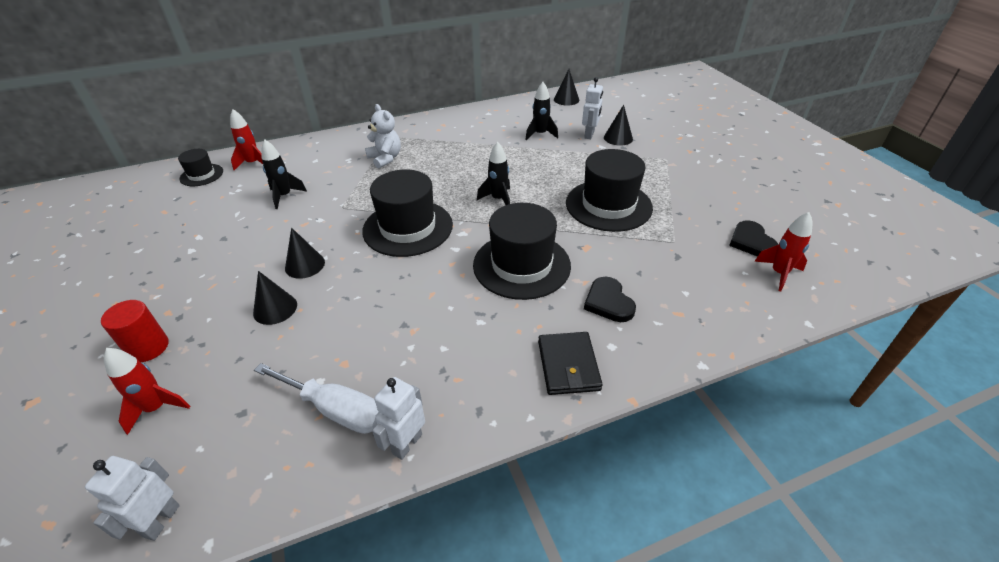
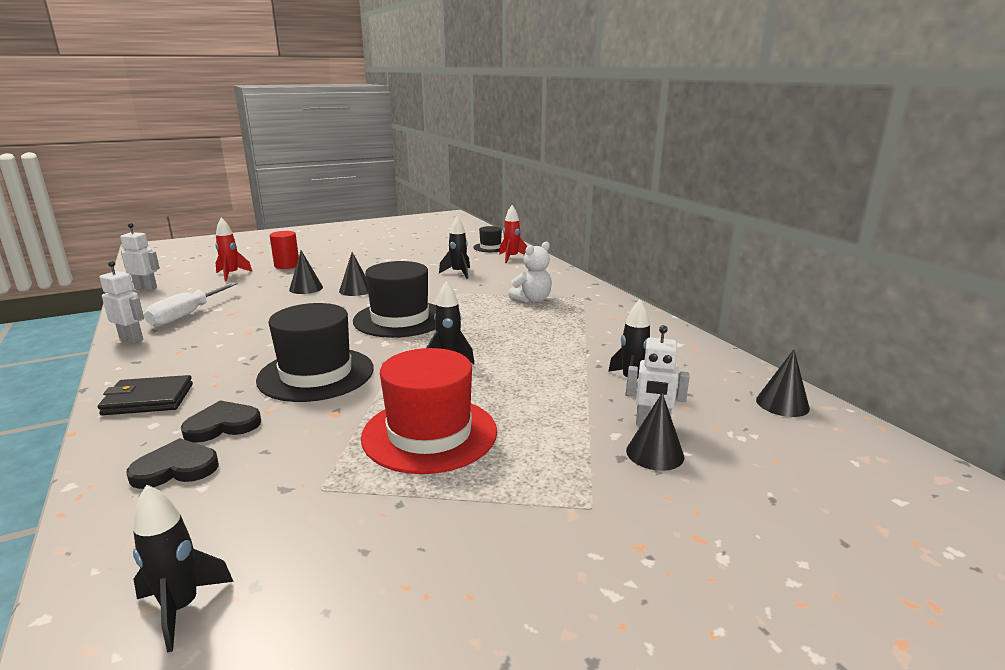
camera: 85 degrees right, 20 degrees down
black hat [566,149,653,232] -> red hat [361,348,497,474]
black heart [729,221,779,257] -> black heart moved to [126,438,219,489]
red rocket [754,212,812,291] -> black rocket [133,485,234,652]

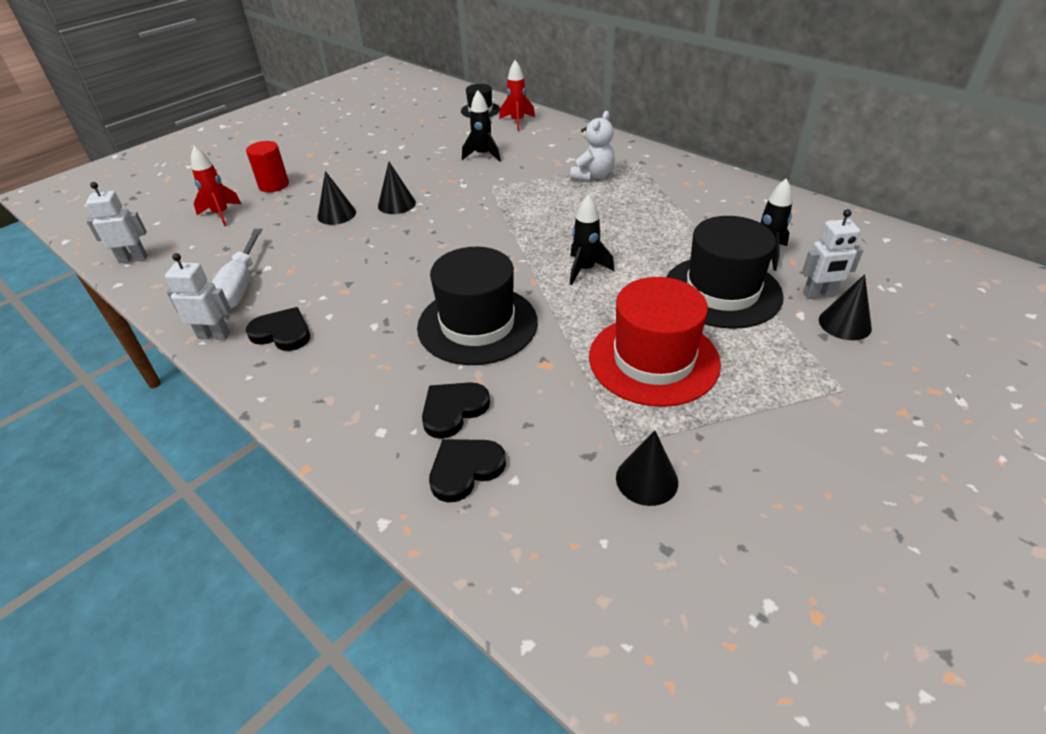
camera: 20 degrees left, 20 degrees up
black wallet [98,375,193,415] -> none
black rocket [133,485,234,652] -> none
black hat [353,261,436,338] -> black hat moved to [666,216,784,329]
black cone [756,349,810,417] -> black cone moved to [616,430,678,506]
none -> black heart [246,307,310,351]

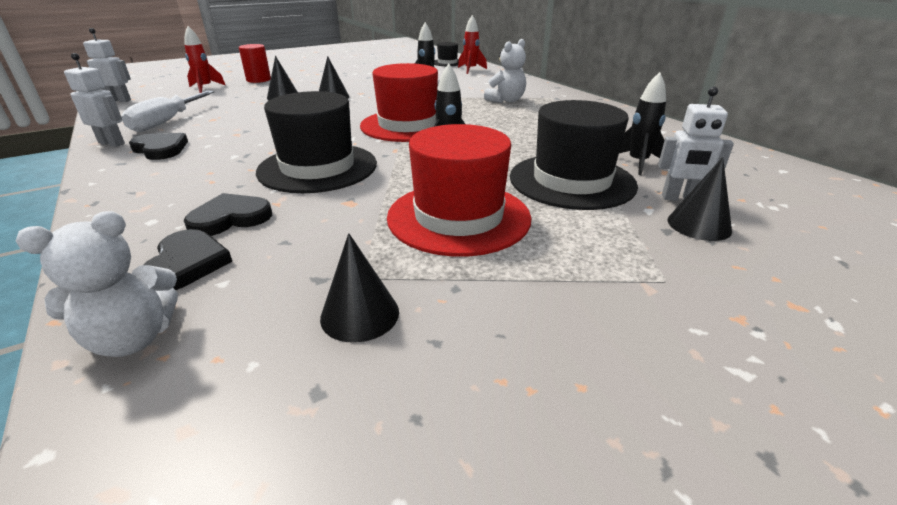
camera: 15 degrees right, 10 degrees down
black heart [429,439,506,502] -> black heart turned 105 degrees clockwise [143,229,232,290]
none -> white teddy bear [16,211,178,357]
none -> red hat [360,63,438,142]

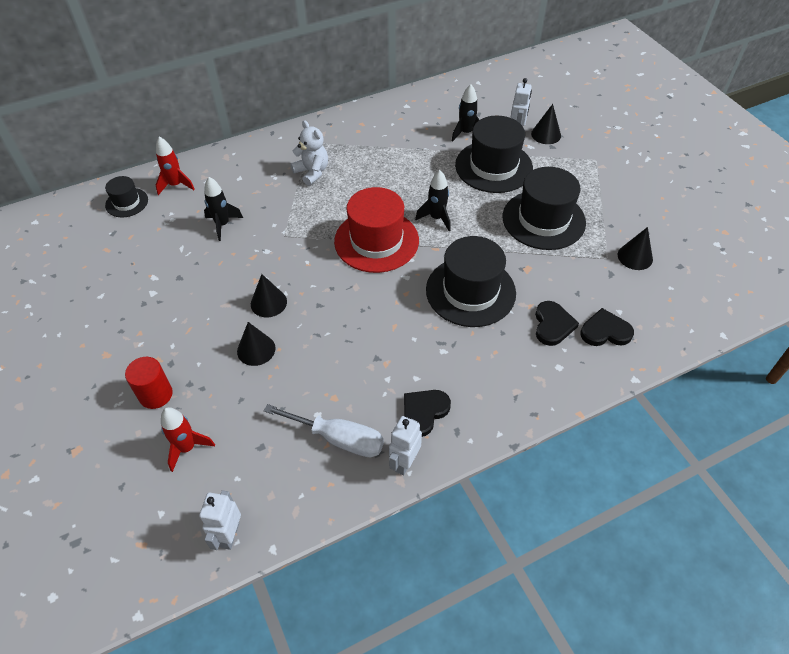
camera: 85 degrees left, 20 degrees up
white teddy bear [16,211,178,357] -> none
black heart [184,193,272,236] -> black heart turned 150 degrees counterclockwise [535,301,579,346]
red hat [387,124,532,257] -> black hat [503,167,586,250]

